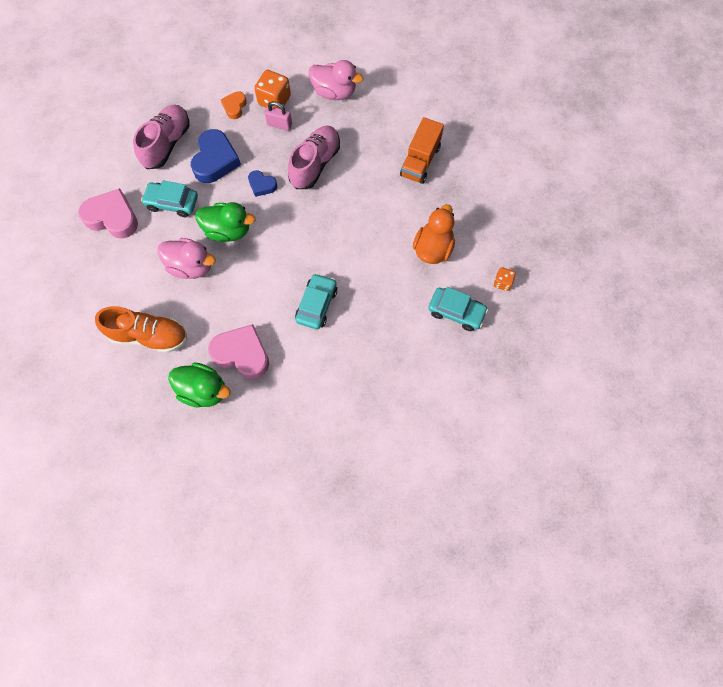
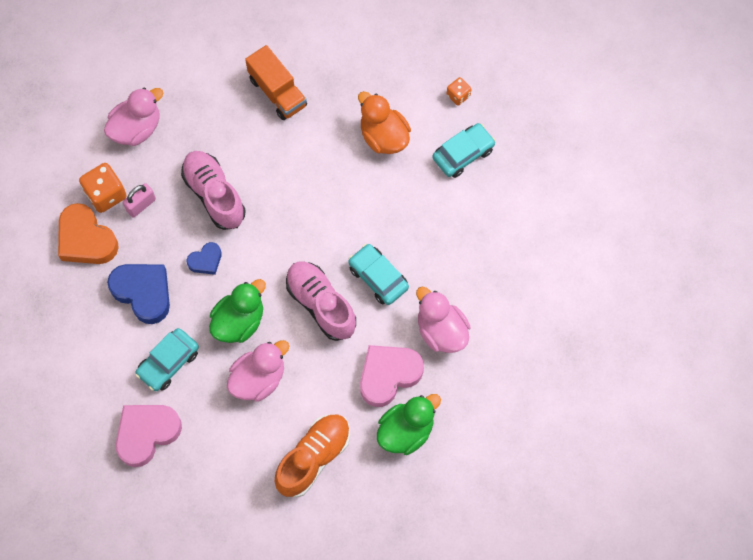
camera: 60 degrees left, 0 degrees up
pink shoe [133,105,189,169] -> pink shoe moved to [286,262,356,341]
orange heart [221,91,247,119] -> orange heart [58,203,119,264], size x1.85
none -> pink duck [416,287,471,353]

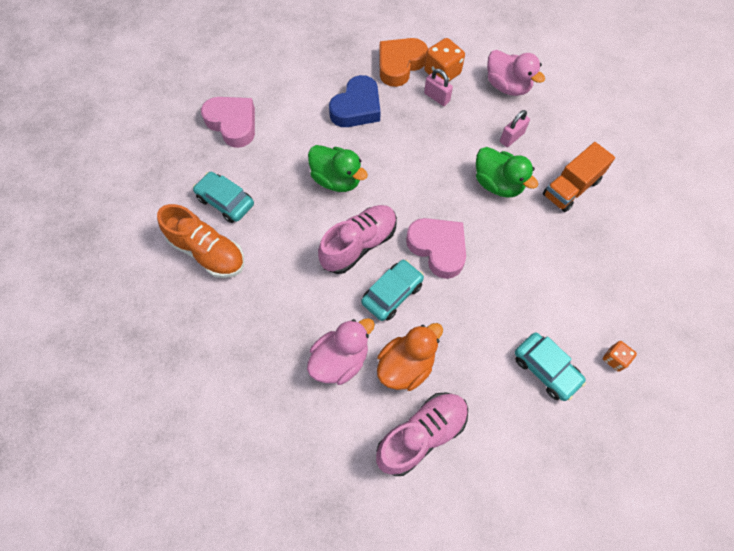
camera: 85 degrees right, 5 degrees down
turquoise car [135,328,199,391] -> turquoise car moved to [193,172,254,223]
pink shoe [181,151,246,230] -> pink shoe moved to [376,392,468,476]
blue heart [187,242,222,275] -> none
pink duck [227,340,289,402] -> none
orange duck [358,91,411,154] -> orange duck moved to [377,323,443,391]
pink heart [360,345,424,407] -> pink heart moved to [406,218,466,279]
green duck [377,394,441,455] -> green duck moved to [476,147,538,198]
none -> pink padlock [500,110,530,147]

